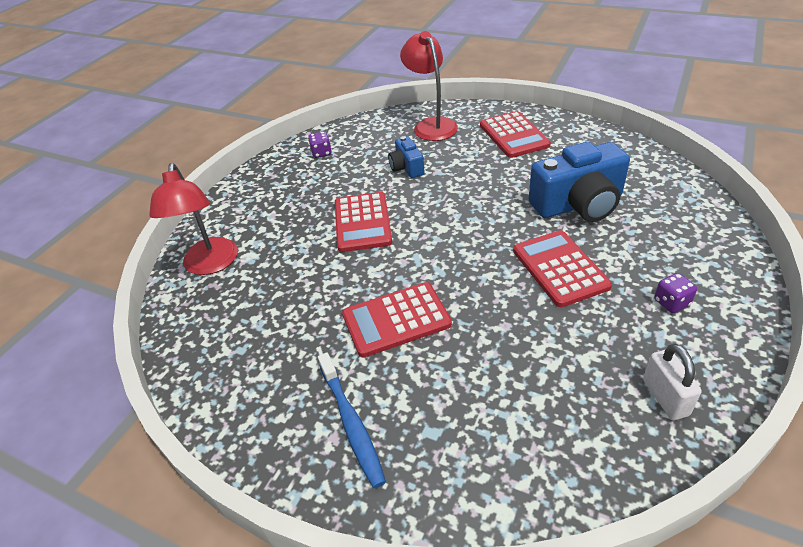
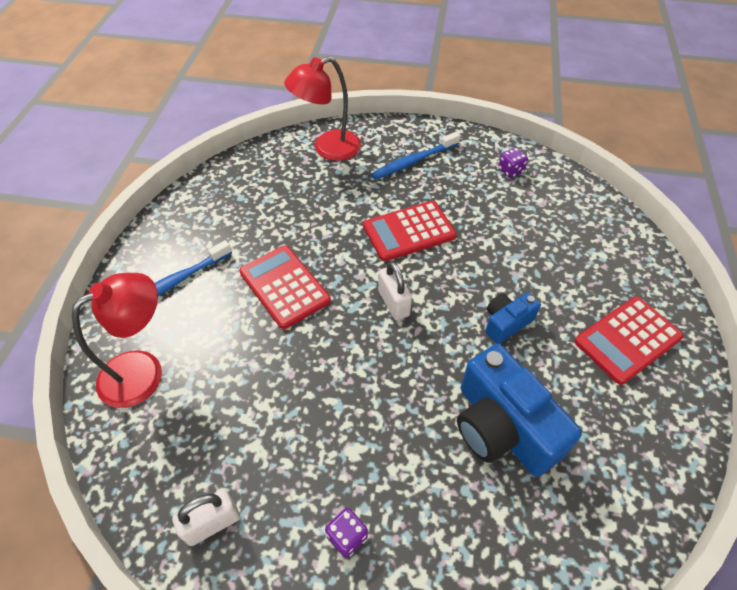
camera: 70 degrees right, 10 degrees up
blue camera [388,136,425,178] -> blue camera moved to [485,292,541,344]
red lamp [400,31,458,141] -> red lamp moved to [72,273,162,408]
red calculator [513,230,612,307] -> none
none -> blue toothbrush [371,132,460,180]
none -> white padlock [378,261,412,320]

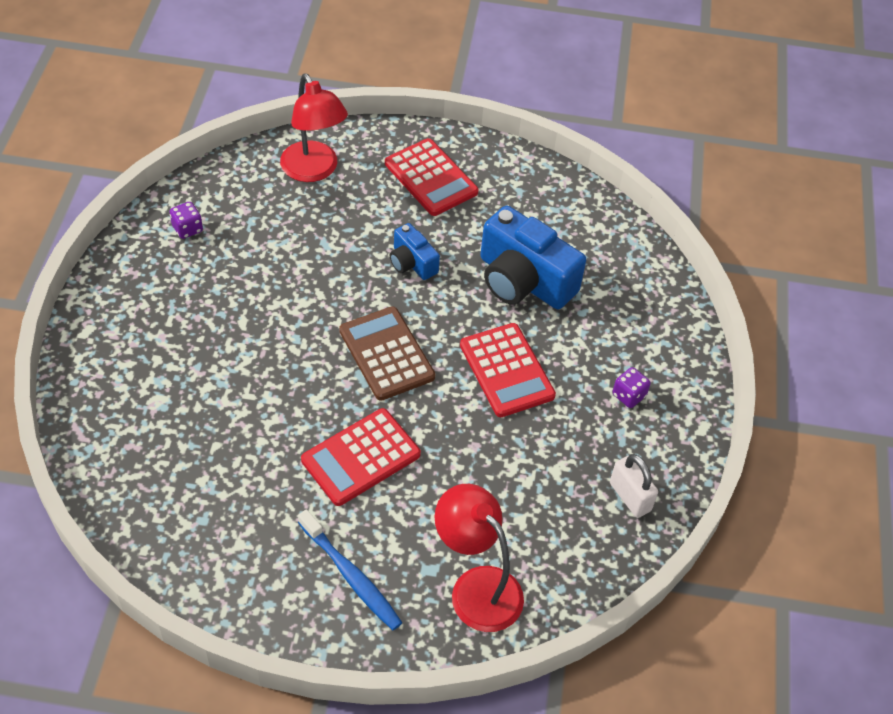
camera: 95 degrees left, 0 degrees up
red lamp [284,57,361,161] -> red lamp moved to [280,73,348,182]
red calculator [363,201,457,261] -> red calculator moved to [460,323,556,417]
blue toothbrush [371,132,460,180] -> none
white padlock [378,261,412,320] -> brown calculator [339,306,435,401]
blue camera [457,344,582,477] -> blue camera turned 75 degrees clockwise [480,206,586,309]

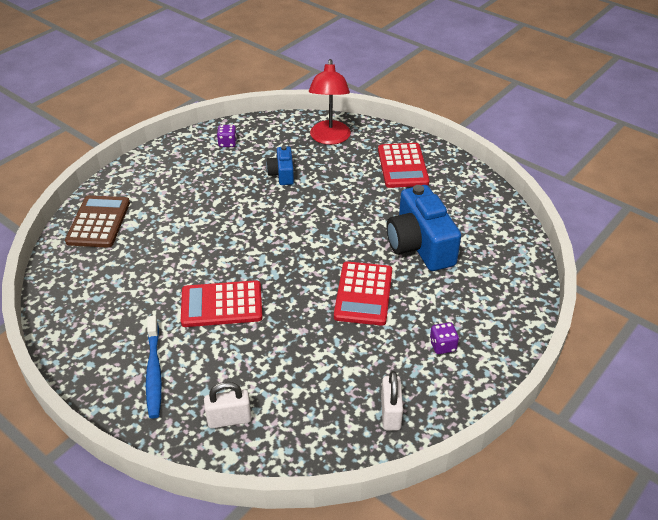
camera: 35 degrees right, 10 degrees down
brown calculator [339,306,435,401] -> brown calculator moved to [65,195,130,248]
blue camera [390,223,440,280] -> blue camera moved to [266,146,294,185]
red lamp [435,484,524,632] -> white padlock [204,382,252,428]

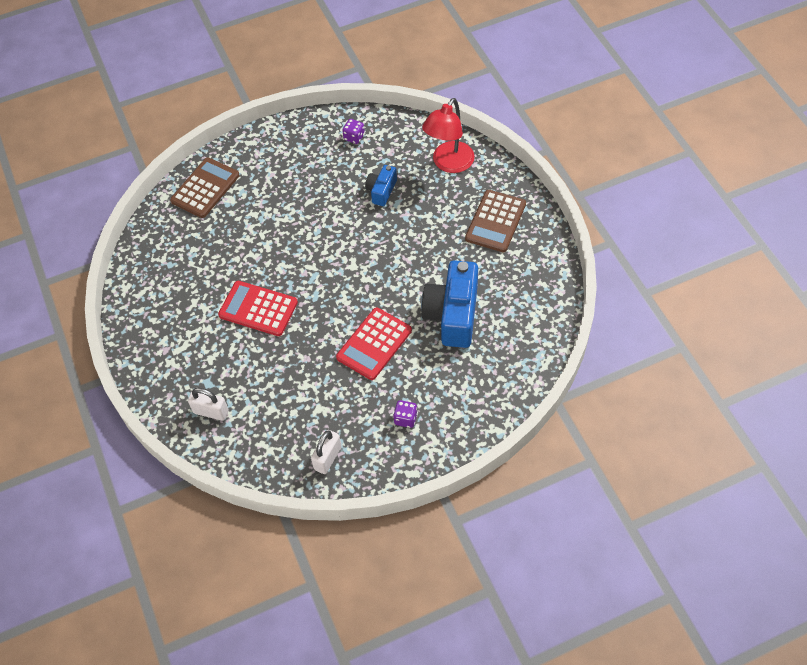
camera: 30 degrees right, 15 degrees up
blue toothbrush [146,316,162,418] -> none
red calculator [378,143,430,188] -> brown calculator [465,190,526,252]

